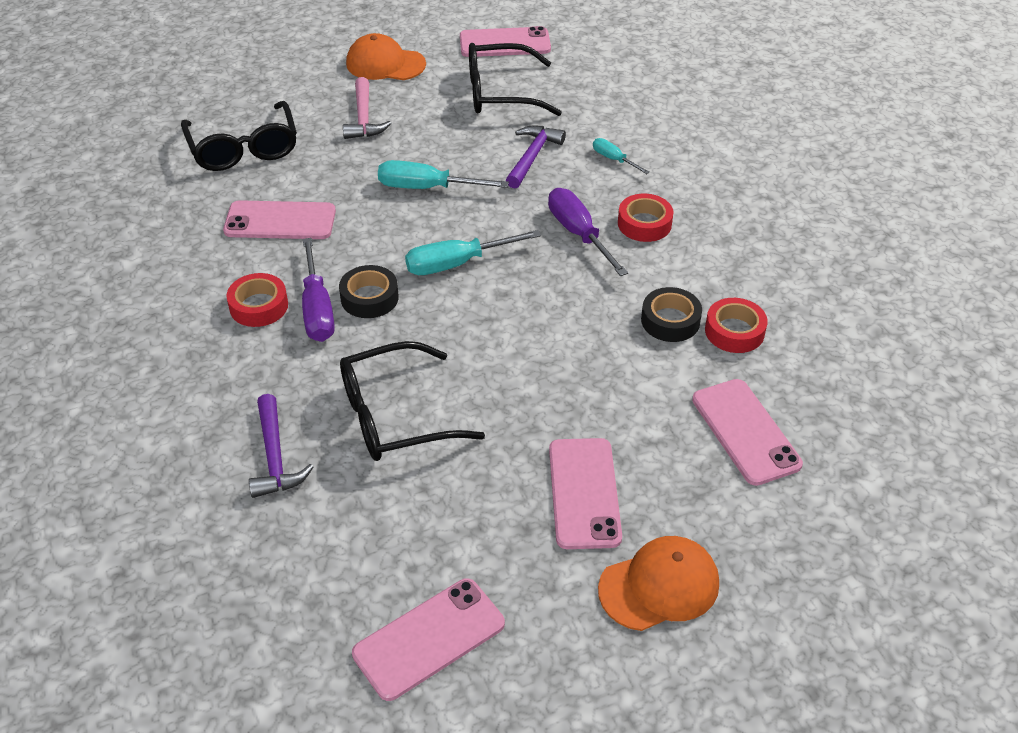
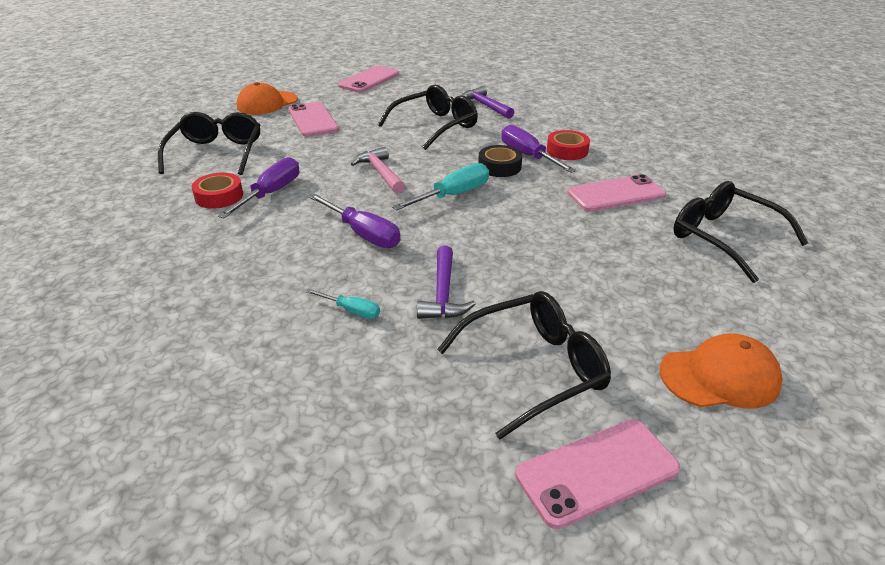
camera: 160 degrees right, 10 degrees down
pink hammer [343,77,391,139] -> pink hammer moved to [351,147,405,194]
turquoise screwdriver [378,160,509,189] -> none
red tape [618,194,674,242] -> none
black tape [641,287,702,342] -> purple screwdriver [218,157,299,218]
pink phone [692,379,803,486] -> black glasses [158,112,261,175]

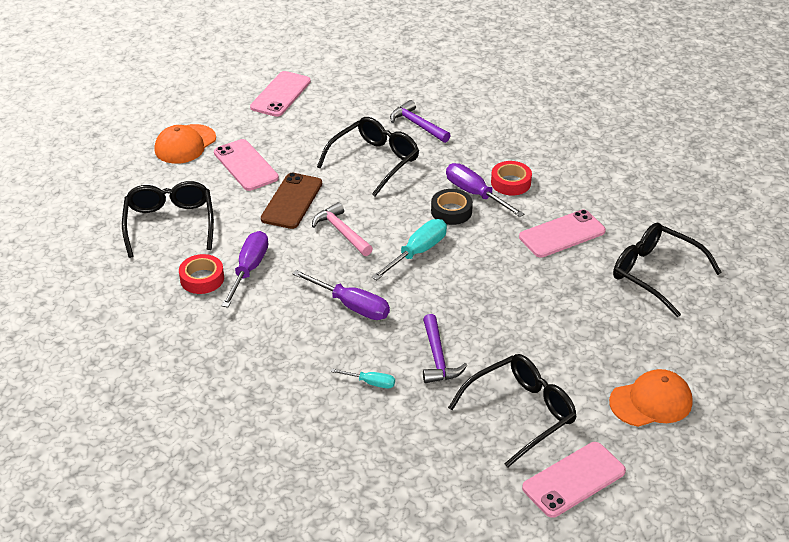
camera: 10 degrees left, 5 degrees up
none -> brown phone [261,173,322,229]

